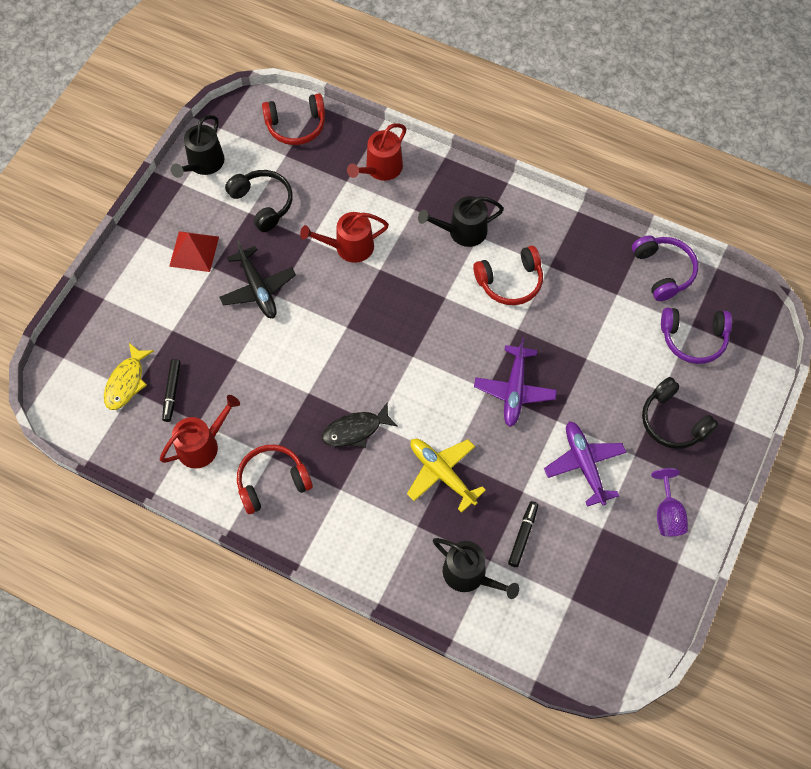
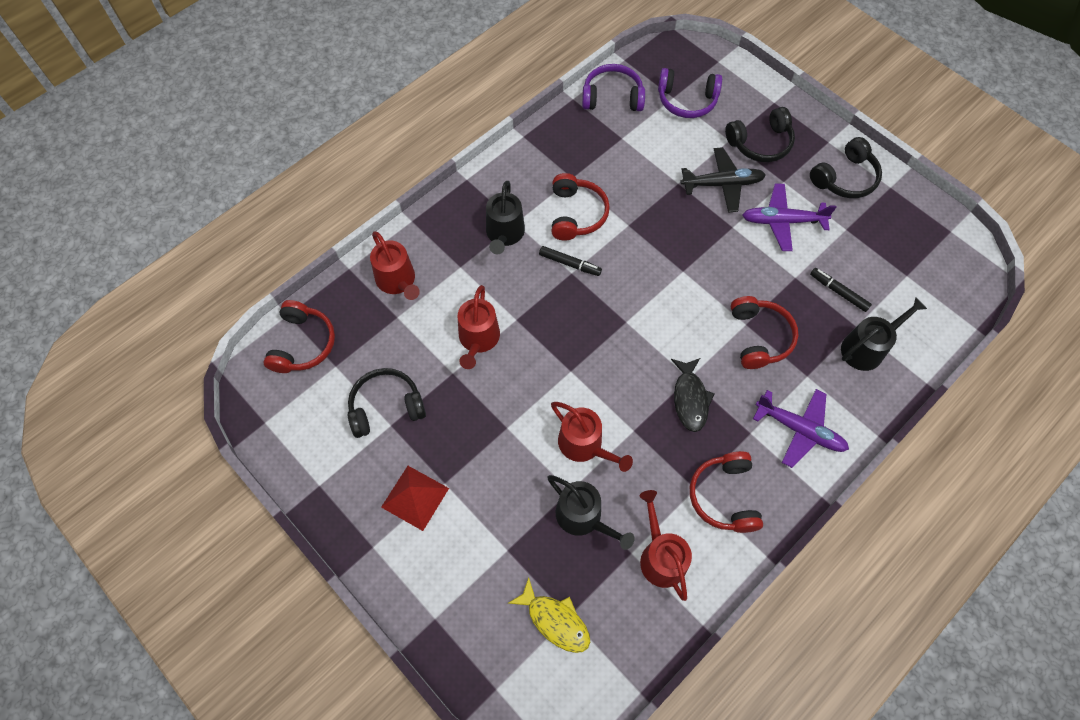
camera: 70 degrees left, 0 degrees up
black marker [162,359,181,422] -> black marker moved to [539,246,602,276]
black watering can [171,115,225,178] -> black watering can moved to [547,475,635,550]
black plane [219,240,296,318] -> black plane moved to [680,147,766,213]
yellow plane [407,439,486,513] -> red headphones [731,296,799,369]
purple plane [474,337,557,427] -> purple plane moved to [753,389,849,468]
purple goblet [651,468,688,537] -> black headphones [810,137,882,198]
purple headphones [661,308,732,364] -> purple headphones turned 75 degrees clockwise [658,68,722,118]
none -> red watering can [551,402,633,472]

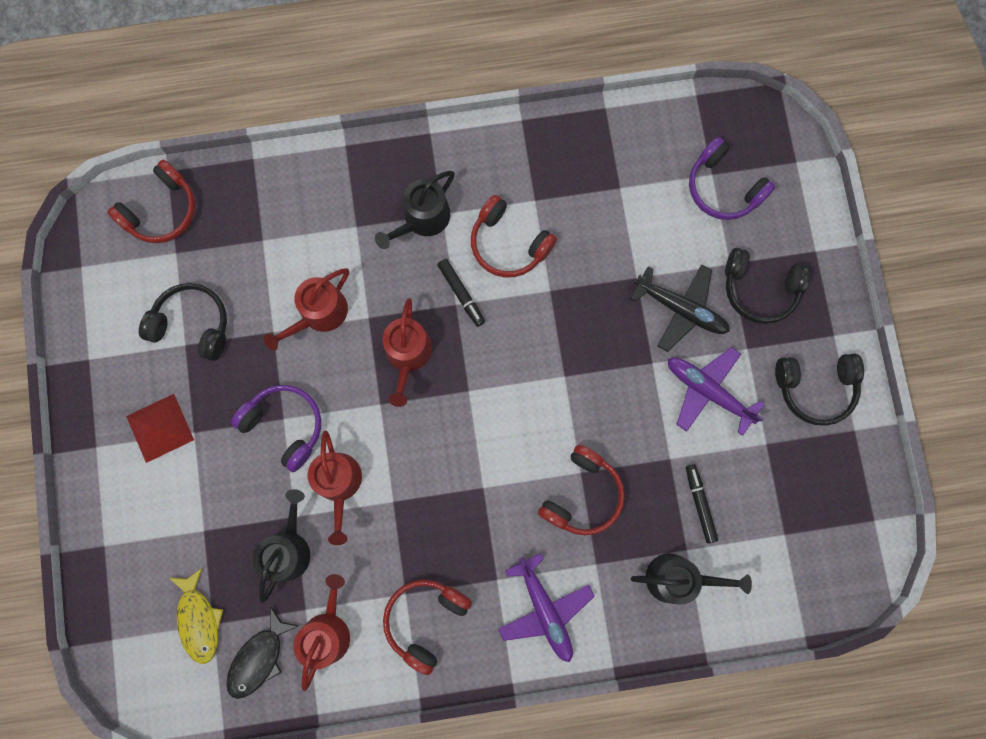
camera: 35 degrees right, 15 degrees up
red watering can [370,232,420,300] -> red watering can moved to [383,298,432,407]
black watering can [547,475,635,550] -> black watering can turned 150 degrees counterclockwise [252,489,310,603]
red headphones [552,173,610,241] -> red headphones turned 90 degrees clockwise [471,195,557,278]
purple headphones [582,64,645,111] -> purple headphones moved to [231,385,321,472]
black fish [671,358,714,432] -> black fish moved to [226,607,298,699]

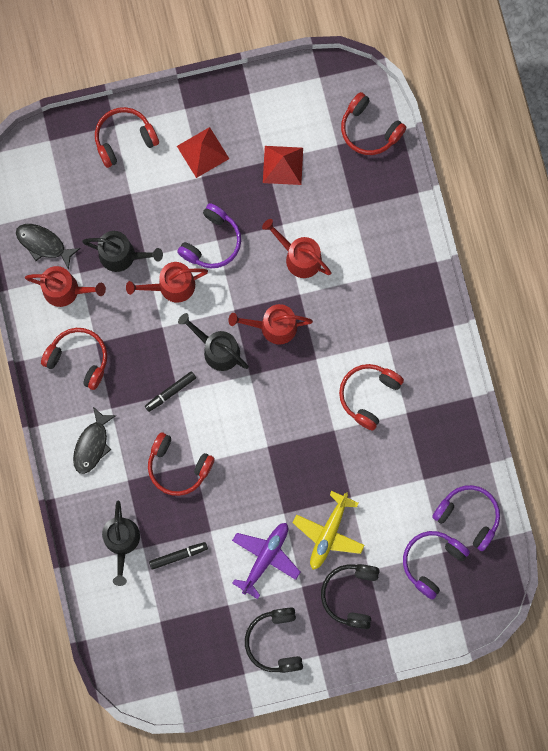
camera: 85 degrees right, 0 degrees up
black headphones [139,283,227,361] -> red pyramid [263,146,303,185]
yellow fish [169,568,223,664] -> none
black watering can [375,171,455,249] -> black watering can moved to [178,313,249,371]
black marker [437,259,485,327] -> black marker moved to [145,371,196,412]
purple plane [498,553,594,662] -> black fish [73,407,117,474]
black plane [630,264,730,352] -> yellow plane [293,491,365,570]
none -> red headphones [95,107,159,168]
none -> purple headphones [432,485,500,551]

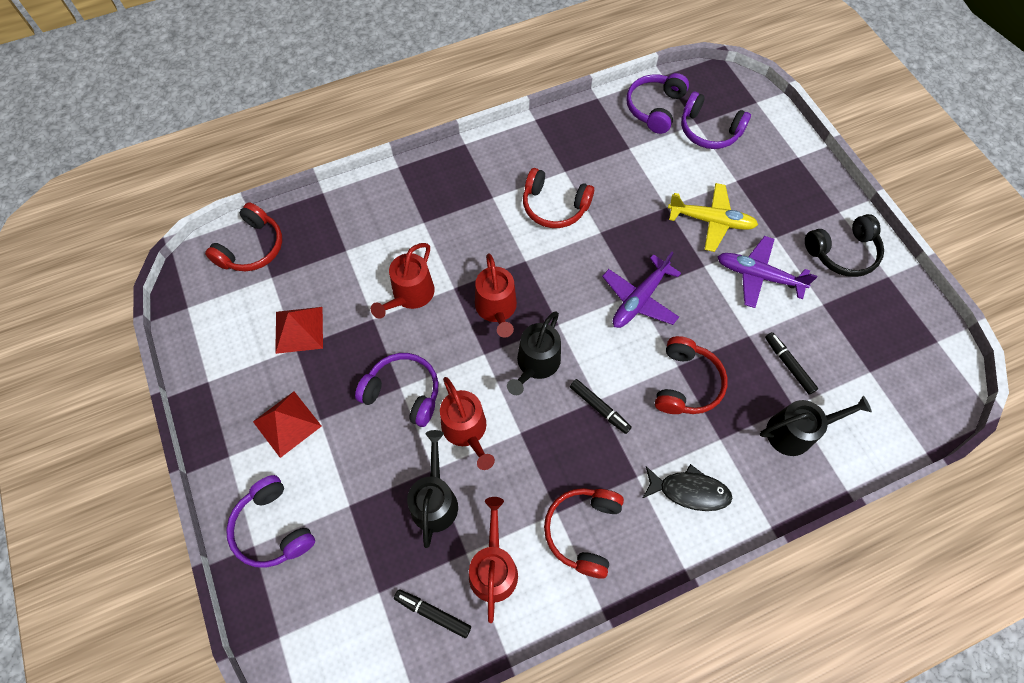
camera: 100 degrees left, 15 degrees down
black fish [16,224,81,270] -> black marker [394,589,471,638]
red headphones [95,107,159,168] -> purple headphones [226,475,315,568]
black headphones [321,564,380,629] -> none
none -> purple plane [602,252,681,328]

